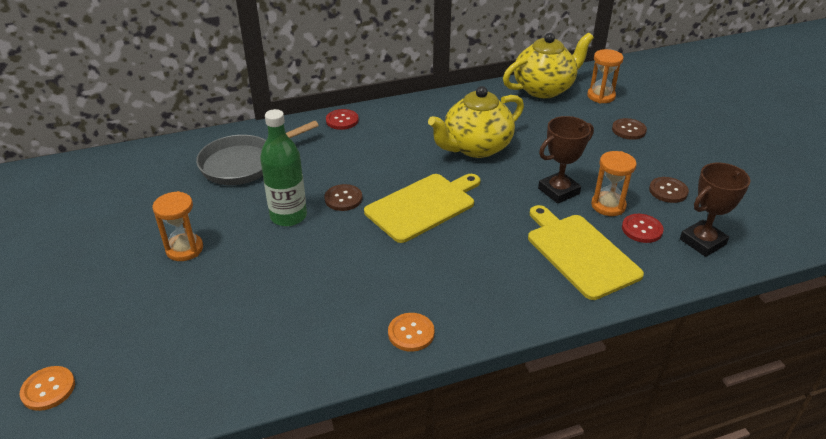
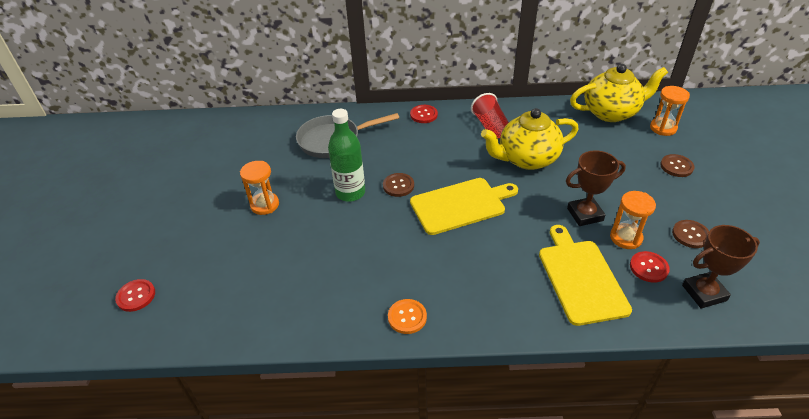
camera: 20 degrees right, 5 degrees up
orange button [20,366,75,411] -> red button [115,279,155,312]
none -> red cup [471,93,509,138]

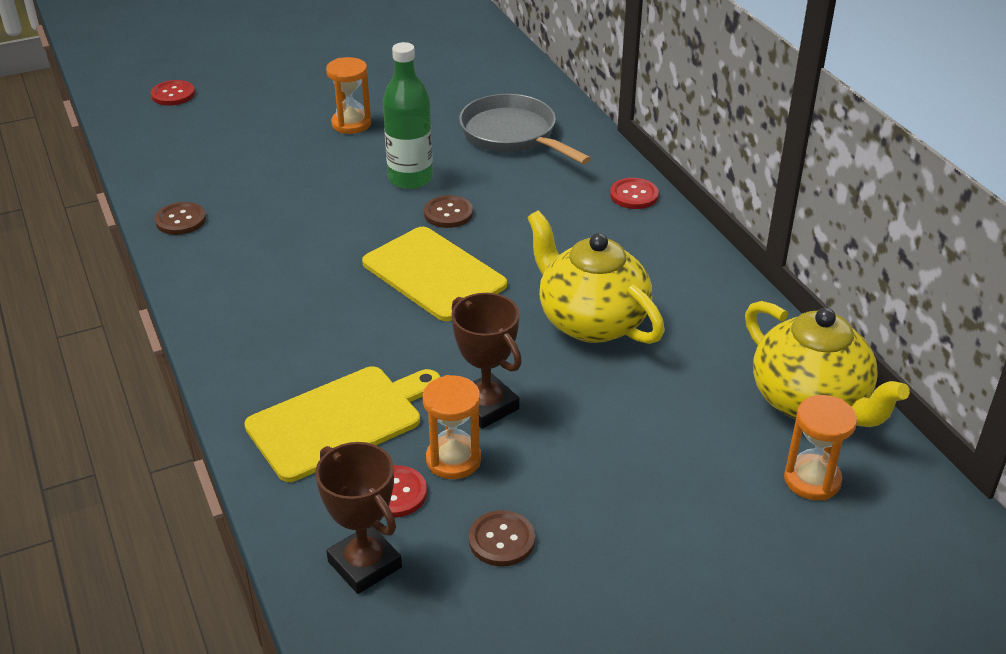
camera: 65 degrees right, 5 degrees down
orange button [388,299,427,334] -> none
red cup [471,93,509,138] -> none
brown button [660,154,694,177] -> brown button moved to [155,202,206,235]

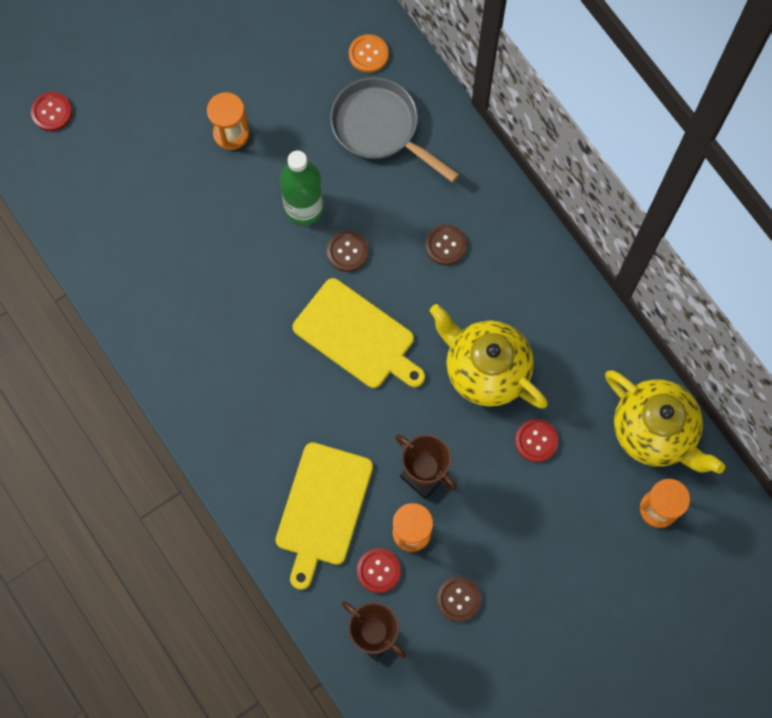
camera: 10 degrees left, 35 degrees up
brown button [155,202,206,235] -> brown button moved to [425,225,467,265]
yellow cutting board [244,366,440,482] -> yellow cutting board turned 150 degrees clockwise [276,442,373,590]
red button [610,178,659,209] -> red button moved to [515,419,558,462]
none -> orange button [349,34,389,73]

